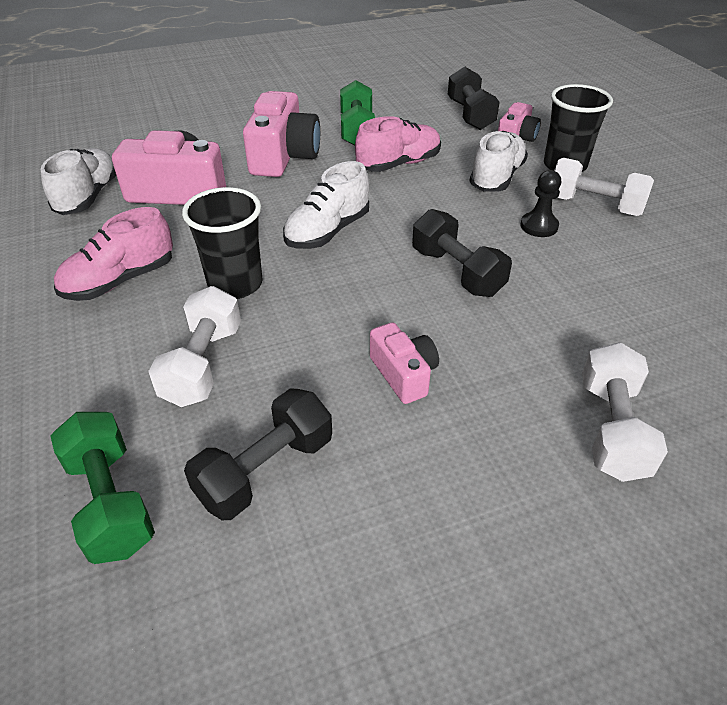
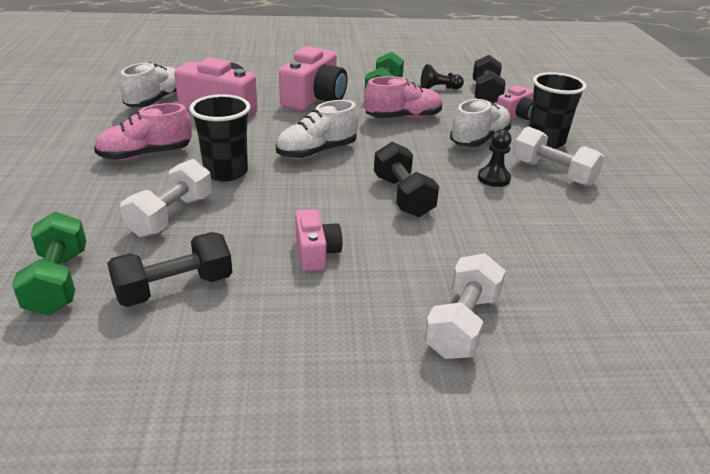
camera: 15 degrees right, 10 degrees down
none -> black pawn [420,64,464,89]

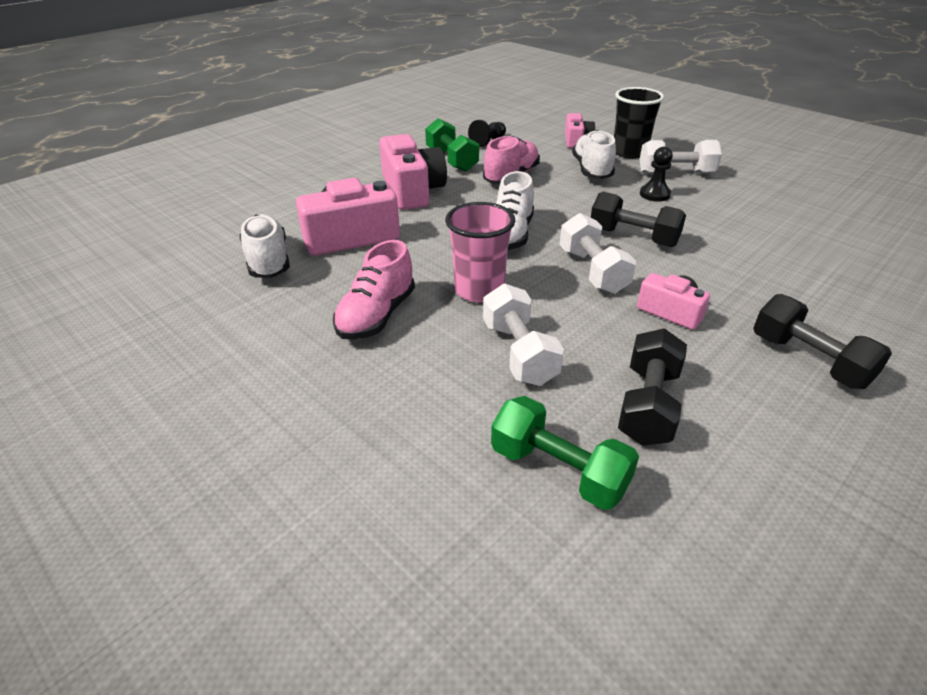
camera: 40 degrees left, 5 degrees up
black cup [189,94,250,181] -> pink cup [445,202,515,303]
white dumbbell [424,253,505,359] -> white dumbbell moved to [560,213,636,294]
black dumbbell [473,55,506,103] -> black dumbbell moved to [753,294,892,389]

